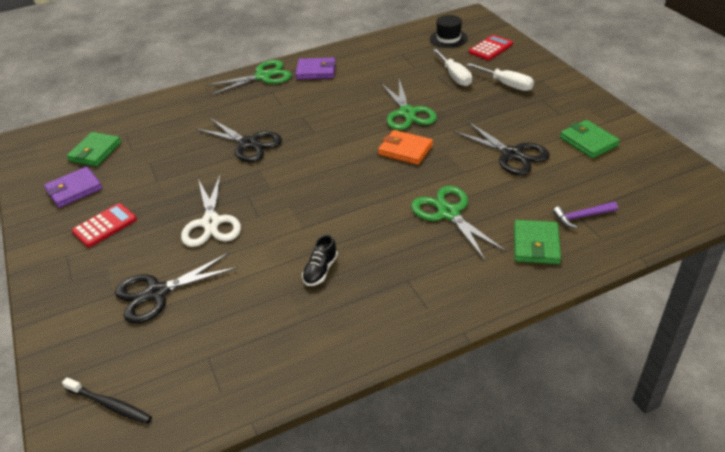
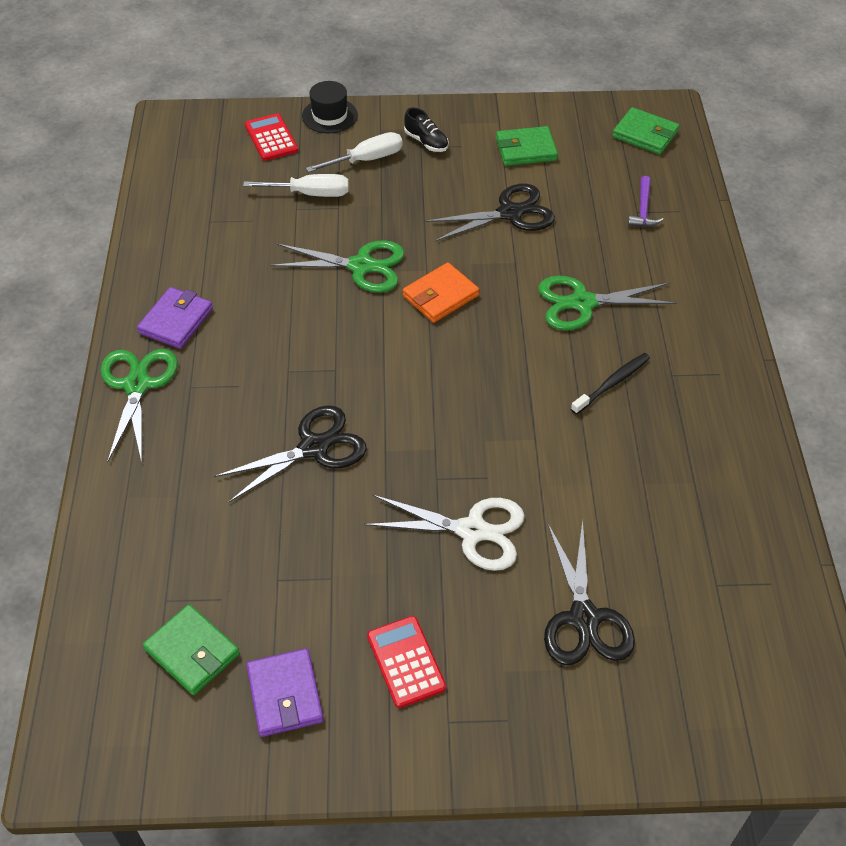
camera: 70 degrees left, 10 degrees up
black toothbrush [62,377,152,424] -> black toothbrush moved to [571,353,650,414]
black shoe [302,234,338,286] -> black shoe moved to [404,107,449,152]
black hat [430,15,468,48] -> black hat moved to [302,81,358,133]
green wallet [514,220,561,264] -> green wallet moved to [612,107,679,154]

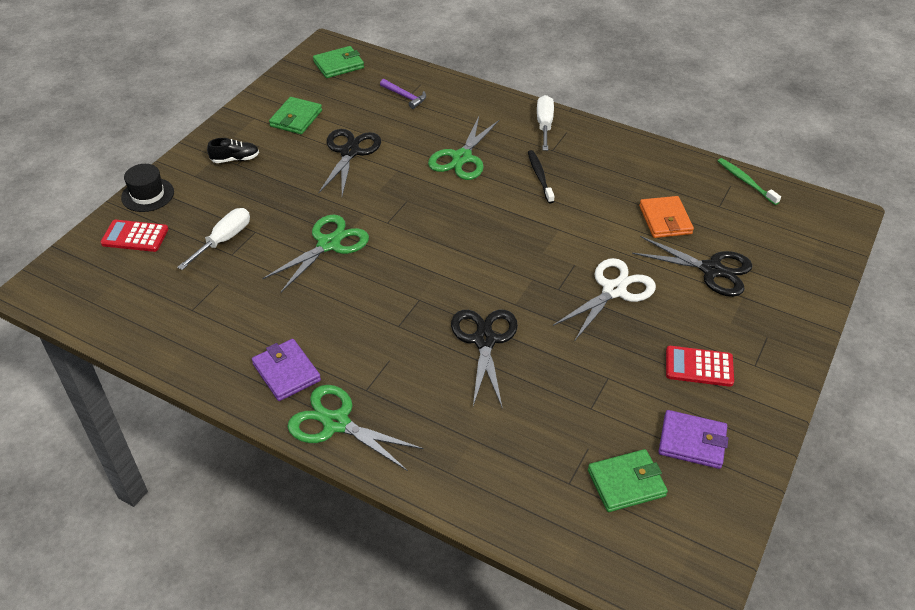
camera: 60 degrees left, 5 degrees down
white screwdriver [306,132,403,173] -> white screwdriver moved to [537,95,554,151]
orange wallet [403,262,479,323] -> orange wallet moved to [639,196,694,238]
none -> green toothbrush [718,158,781,205]

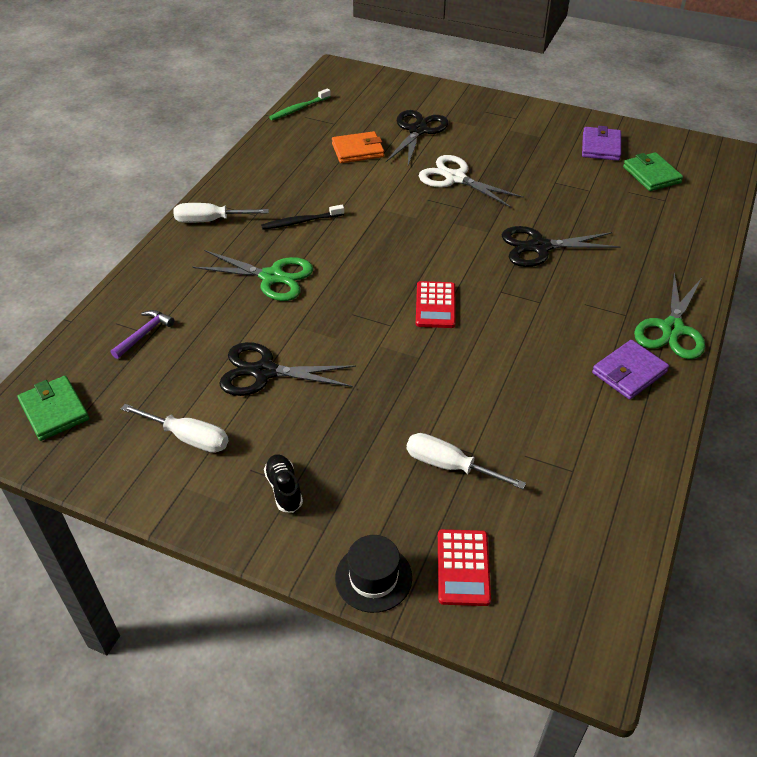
camera: 95 degrees left, 0 degrees up
green scissors [262,214,369,292] -> none
green wallet [269,97,322,134] -> white screwdriver [121,404,229,453]
red calculator [666,346,734,387] -> red calculator moved to [416,281,456,328]

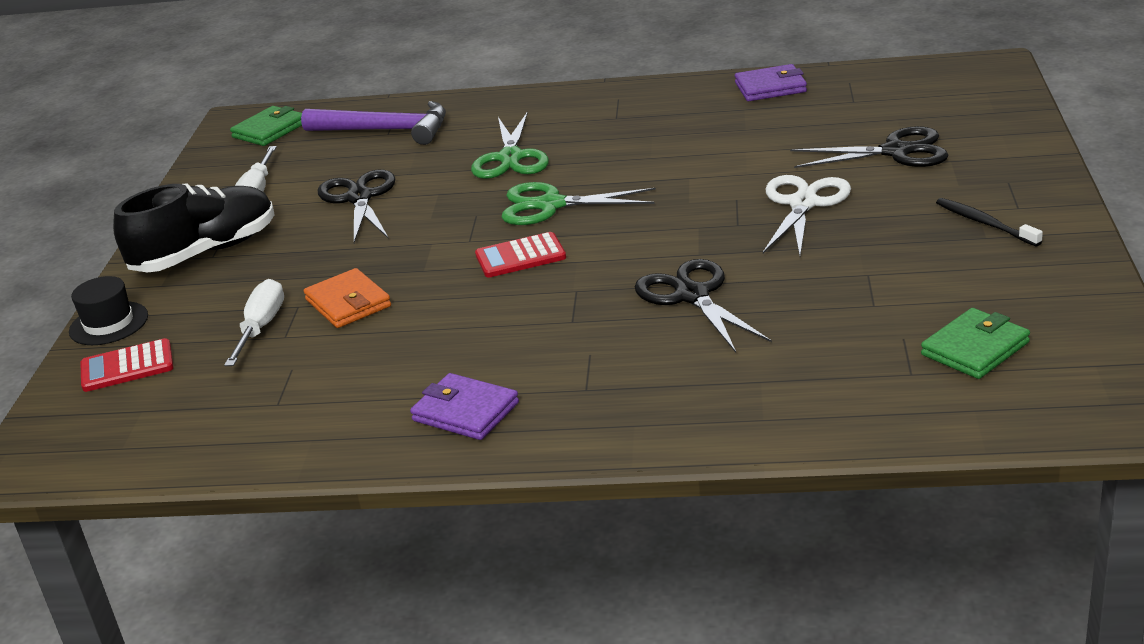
camera: 75 degrees right, 15 degrees down
purple hammer [111,310,174,359] -> purple hammer [301,101,446,145], size x2.00
white screwdriver [174,203,269,223] -> none
black toothbrush [261,205,344,230] -> black toothbrush moved to [936,198,1043,246]
black shoe [264,454,303,513] -> black shoe [113,183,274,273], size x2.22
green toothbrush [269,88,331,120] -> none
orange wallet [332,131,384,163] -> orange wallet moved to [304,268,391,328]
purple wallet [582,126,621,161] -> purple wallet moved to [735,64,807,101]
green scissors [634,272,705,359] -> green scissors moved to [501,182,656,225]

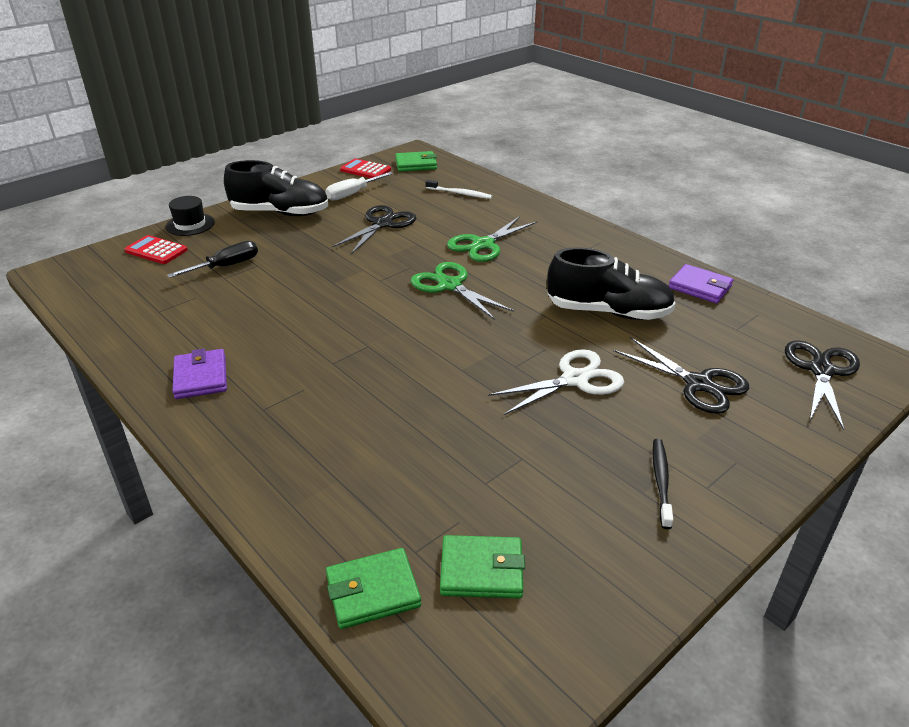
camera: 40 degrees right, 5 degrees up
white screwdriver [224,279,284,366] -> black screwdriver [167,241,258,278]
purple hammer [301,101,446,145] -> white toothbrush [425,180,492,199]
orange wallet [304,268,391,328] -> none
red calculator [475,232,566,277] -> red calculator moved to [340,159,391,178]
black scissors [635,259,772,353] -> black scissors moved to [785,340,860,430]
none -> green wallet [326,548,421,629]
none -> black shoe [547,247,676,320]

